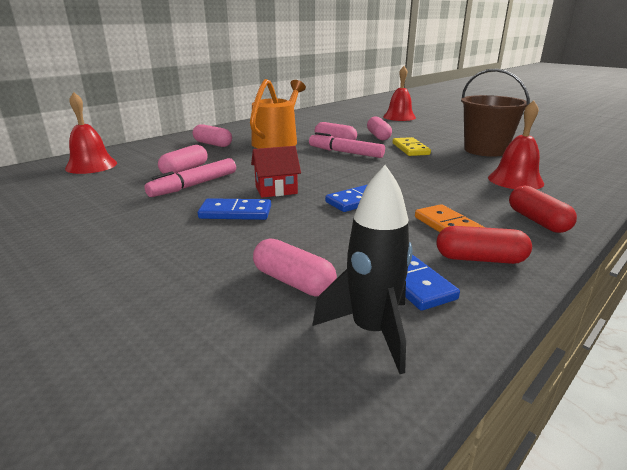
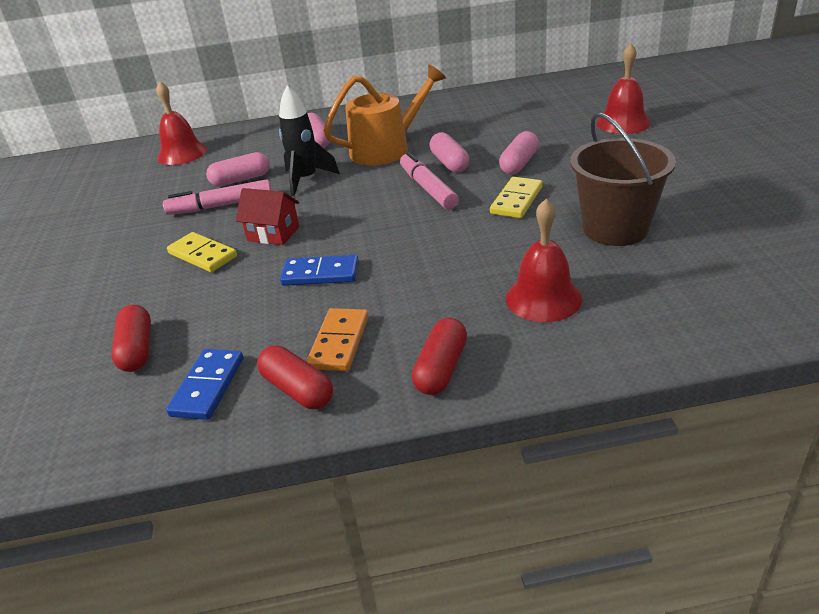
camera: 40 degrees right, 10 degrees up
blue domino [198,198,271,220] -> yellow domino [167,232,237,272]
pink capsule [253,238,337,296] -> red capsule [111,304,151,372]
black rocket [312,165,412,374] -> black rocket moved to [279,86,340,196]

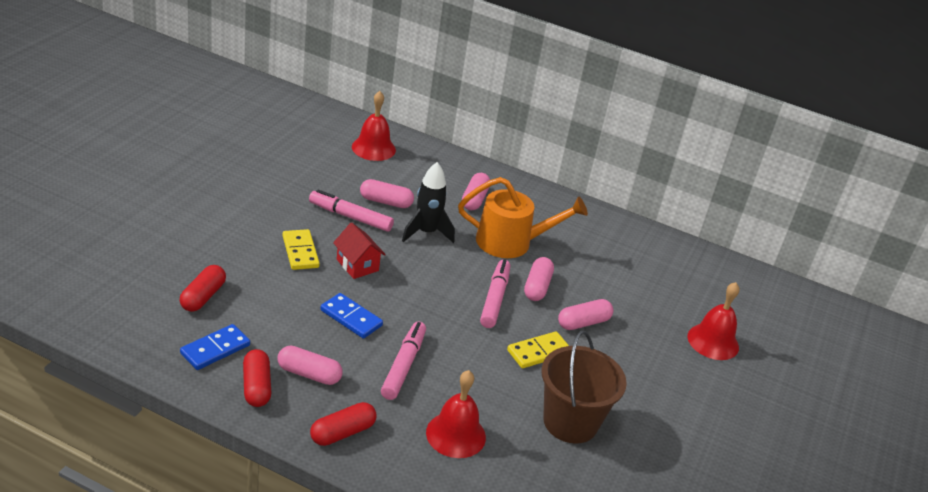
camera: 25 degrees right, 0 degrees up
orange domino [306,308,368,371] -> pink capsule [278,345,343,385]
none -> pink marker [381,322,426,400]

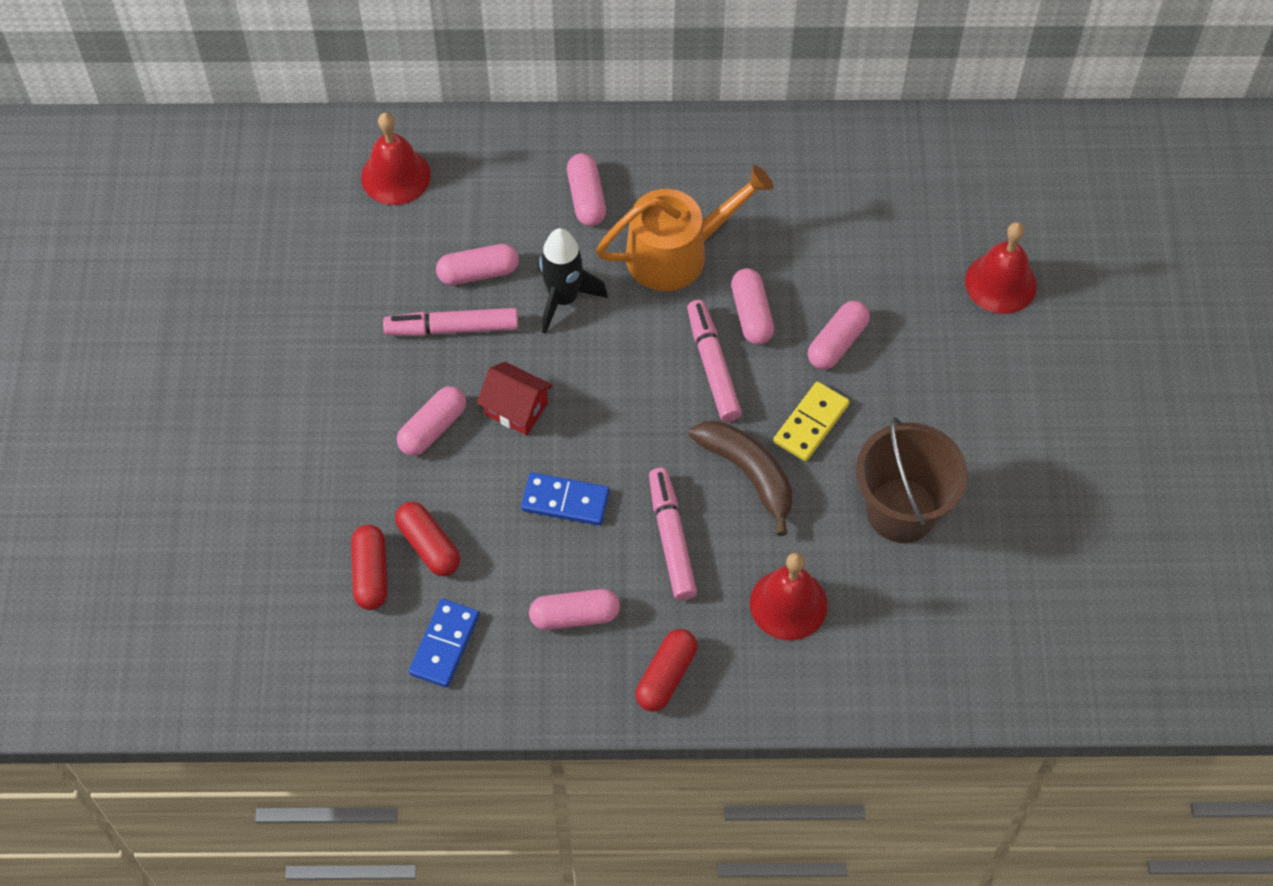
camera: 20 degrees left, 25 degrees up
red capsule [243,349,271,407] -> red capsule moved to [395,502,460,576]
yellow domino [282,229,320,270] -> pink capsule [397,386,466,456]
none -> brown banana [689,421,792,536]

